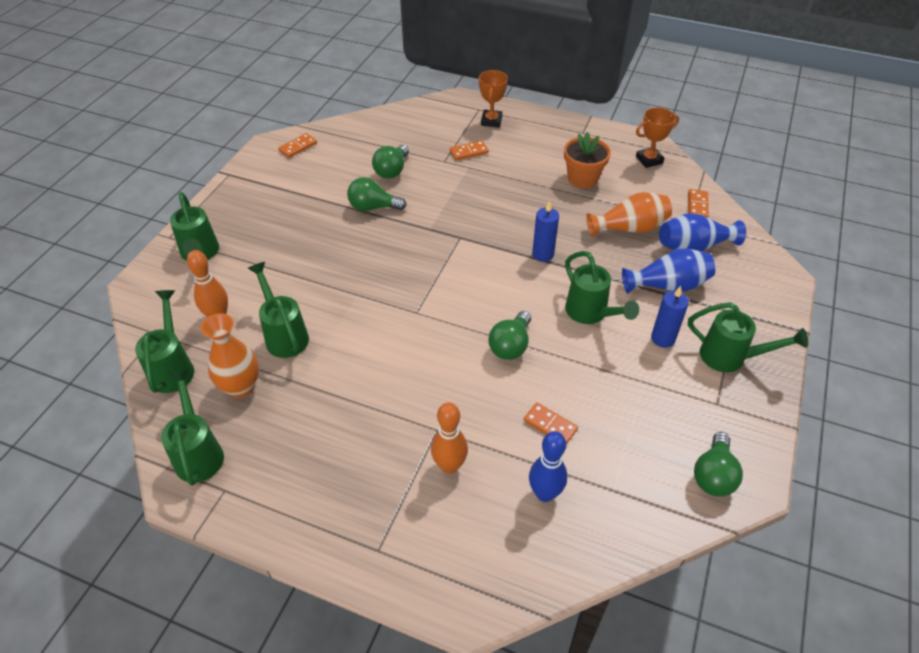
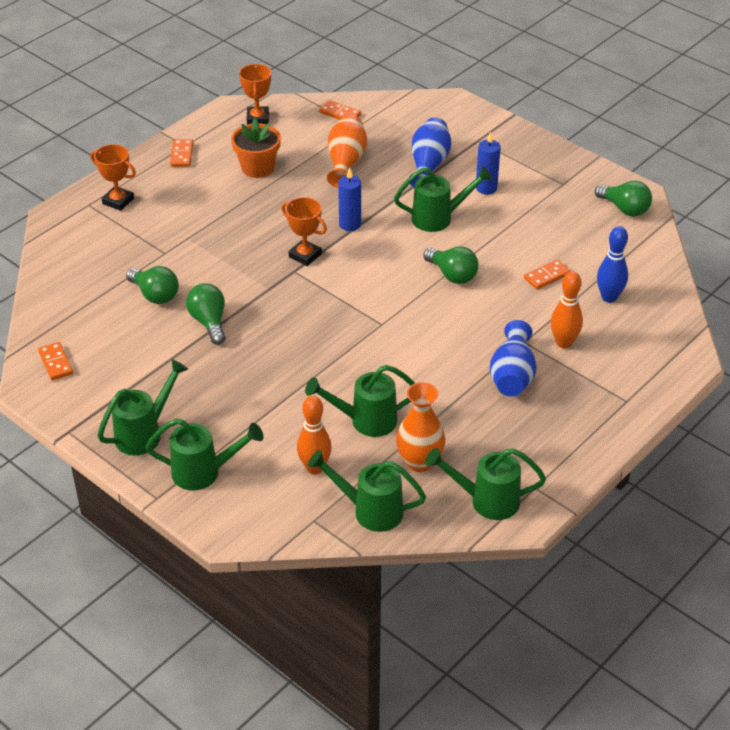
camera: 70 degrees left, 5 degrees down
green light bulb [347,177,407,211] -> green light bulb turned 135 degrees clockwise [186,283,225,345]
orange domino [450,140,489,160] -> orange domino moved to [170,140,193,167]
blue vase [659,213,746,251] -> blue vase moved to [490,320,537,397]
green watering can [688,302,808,372] -> green watering can moved to [97,359,188,455]
none -> orange trophy [281,197,327,266]

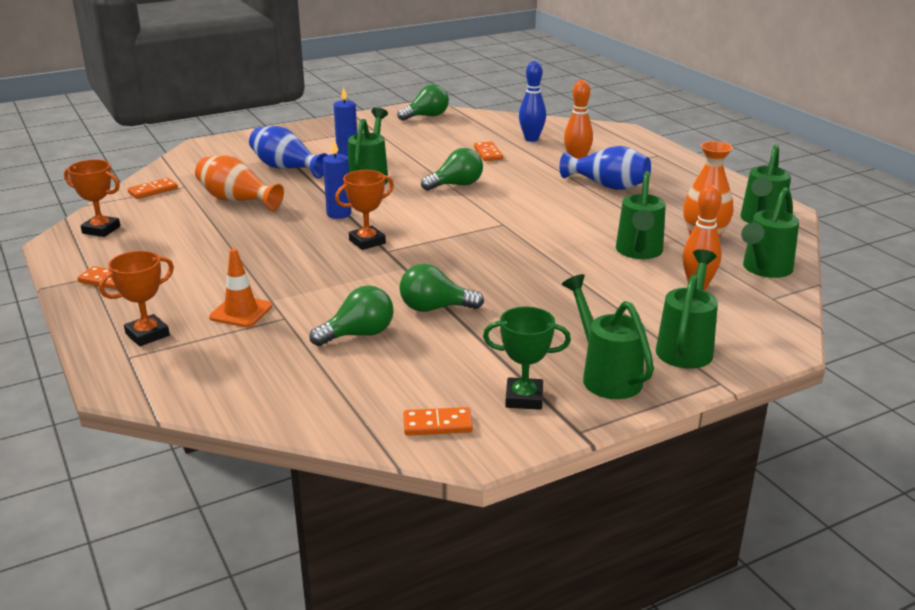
camera: 70 degrees left, 15 degrees down
orange flower pot [231,119,281,178] -> none
none -> orange traffic cone [209,249,272,327]
none -> green trophy [483,307,571,410]

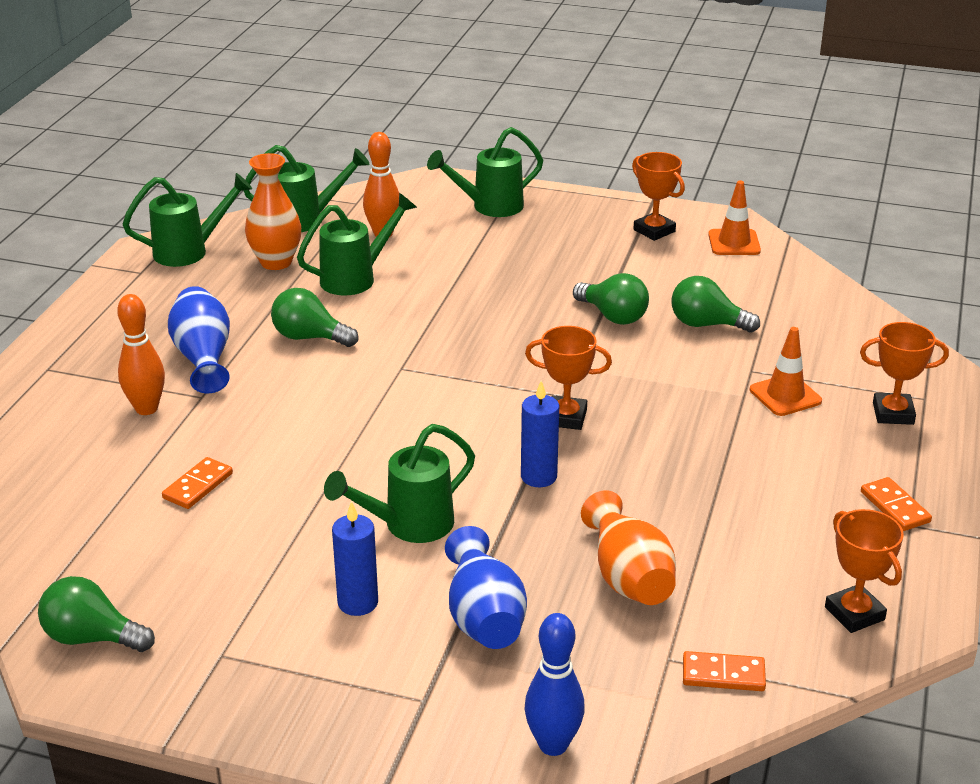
camera: 135 degrees left, 5 degrees up
orange domino [403,407,473,436] -> orange traffic cone [708,181,761,255]
green light bulb [421,148,483,191] -> green light bulb moved to [271,288,359,347]
green trophy [483,307,571,410] -> orange trophy [632,152,685,241]
blue bowling pin [519,61,546,142] -> blue bowling pin moved to [524,613,585,756]
green watering can [562,274,654,399] -> none

